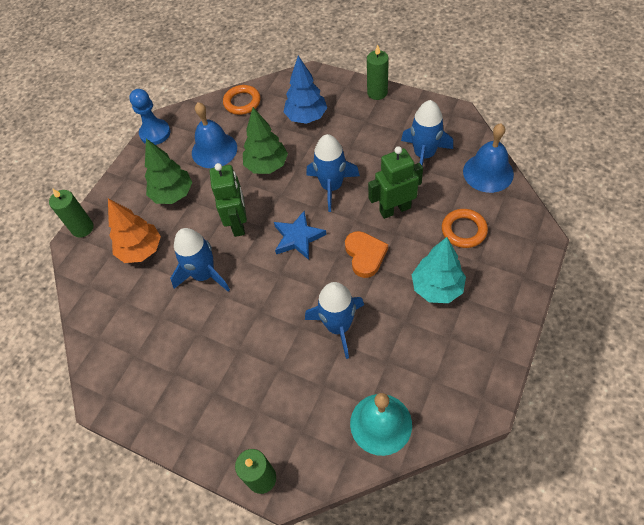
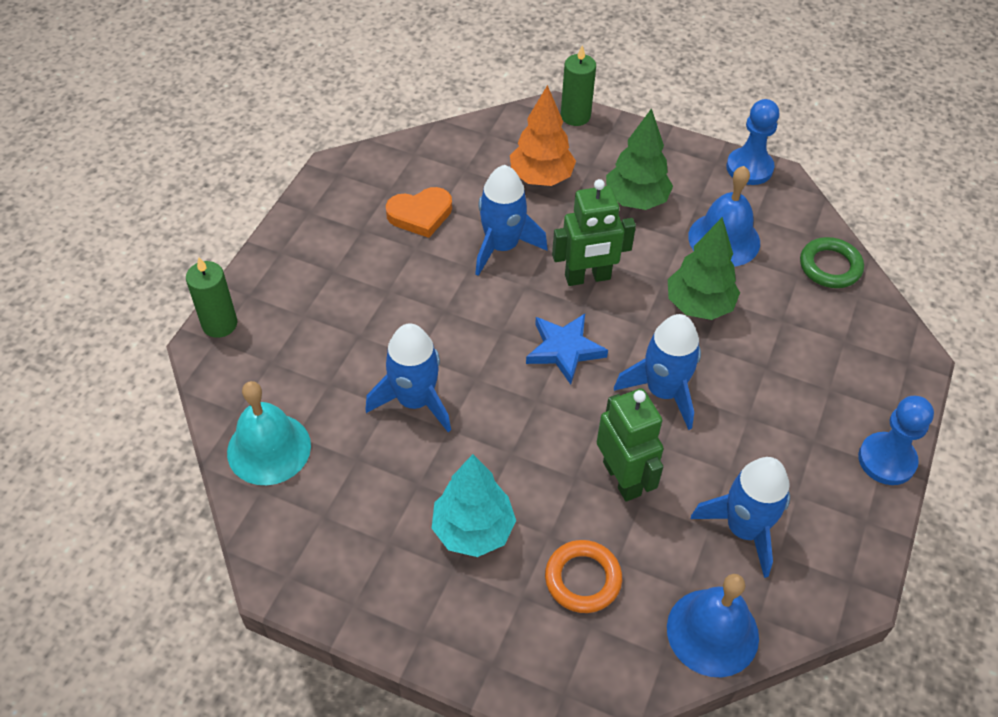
camera: 80 degrees right, 5 degrees down
orange ring [223,85,261,115] -> green ring [800,237,864,288]
blue tree [284,56,327,124] -> none
orange heart [345,231,388,278] -> orange heart moved to [386,187,452,238]
green candle [367,45,389,100] -> blue pawn [858,396,934,485]

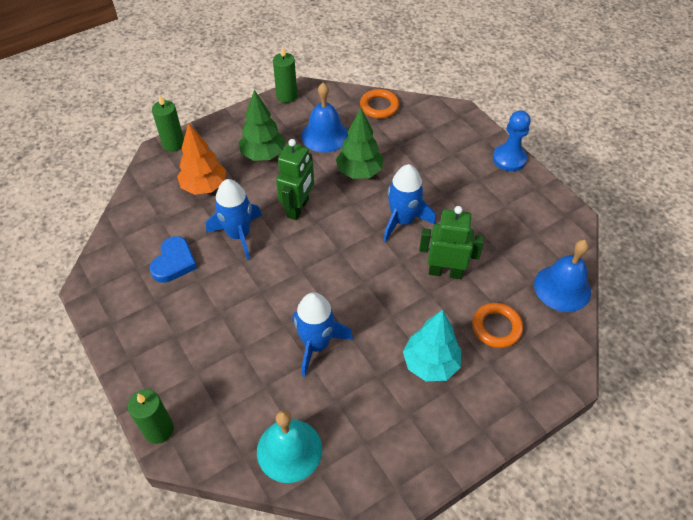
camera: 55 degrees left, 0 degrees up
orange heart [386,187,452,238] -> blue heart [149,236,197,283]
blue star [526,314,608,385] -> none
blue rocket [691,457,790,578] -> none
blue pawn [726,99,779,185] -> green candle [273,46,297,103]
green ring [800,237,864,288] -> orange ring [360,89,399,119]

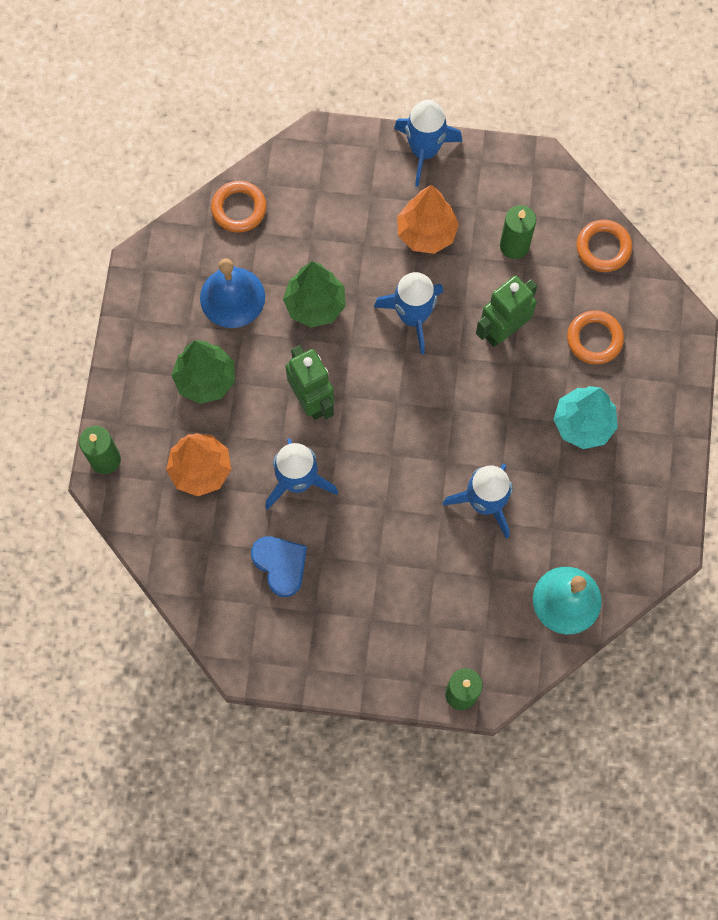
camera: 50 degrees left, 20 degrees up
green candle [273,46,297,103] -> green candle moved to [500,205,536,259]
blue pawn [493,110,531,171] -> blue rocket [394,99,462,187]
blue bell [534,239,591,312] -> orange ring [576,220,632,272]
none -> orange tree [397,185,459,254]

